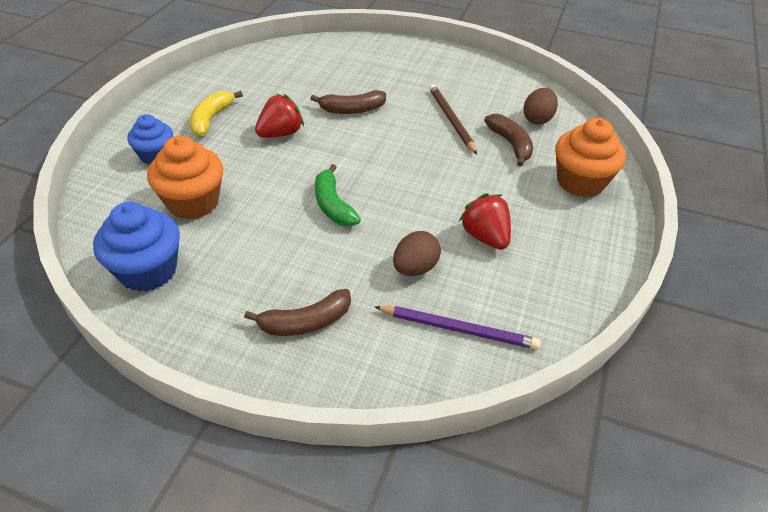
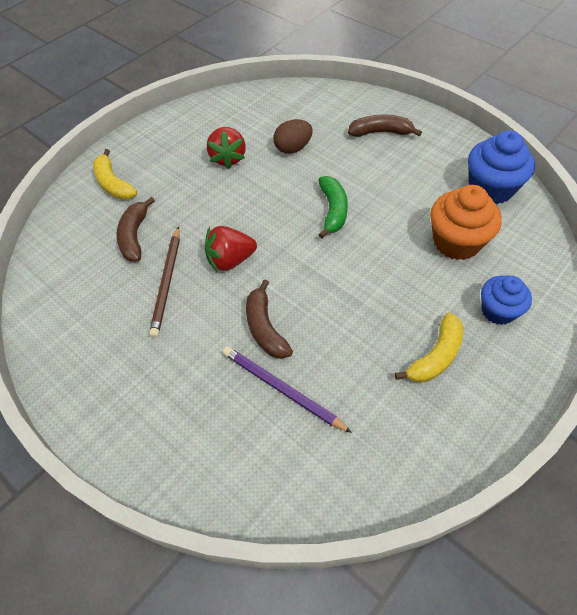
camera: 155 degrees left, 10 degrees up
red strawberry [255,94,304,138] -> red strawberry moved to [205,226,257,271]
brown banana [310,90,386,114] -> brown banana turned 120 degrees counterclockwise [246,279,293,359]
purple pencil [375,306,541,350] -> purple pencil moved to [223,346,352,433]
brown egg [523,88,558,125] -> none
orange cupcake [555,118,626,197] -> yellow banana [93,149,138,199]

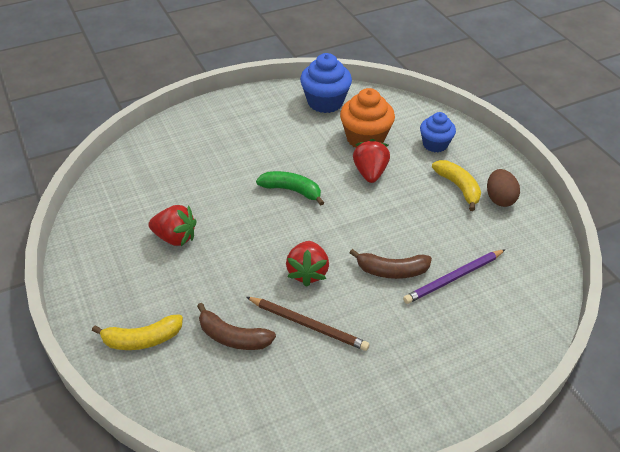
camera: 70 degrees left, 10 degrees down
brown egg [273,119,312,154] -> brown egg moved to [487,169,520,207]
brown banana [348,115,422,137] -> none
none -> red strawberry [353,139,390,183]

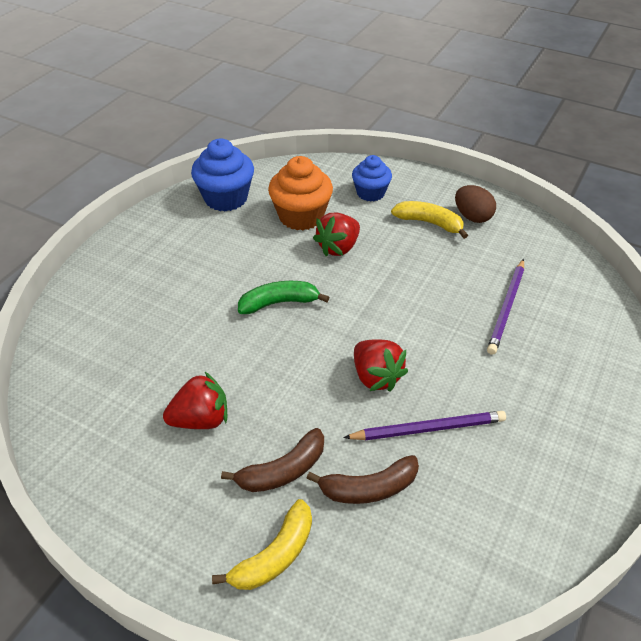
camera: 35 degrees left, 0 degrees up
brown pencil [246,297,369,351] -> purple pencil [343,411,506,441]
brown banana [350,249,432,279] -> brown banana moved to [221,428,324,492]
red strawberry [353,139,390,183] -> red strawberry turned 105 degrees counterclockwise [313,213,360,256]

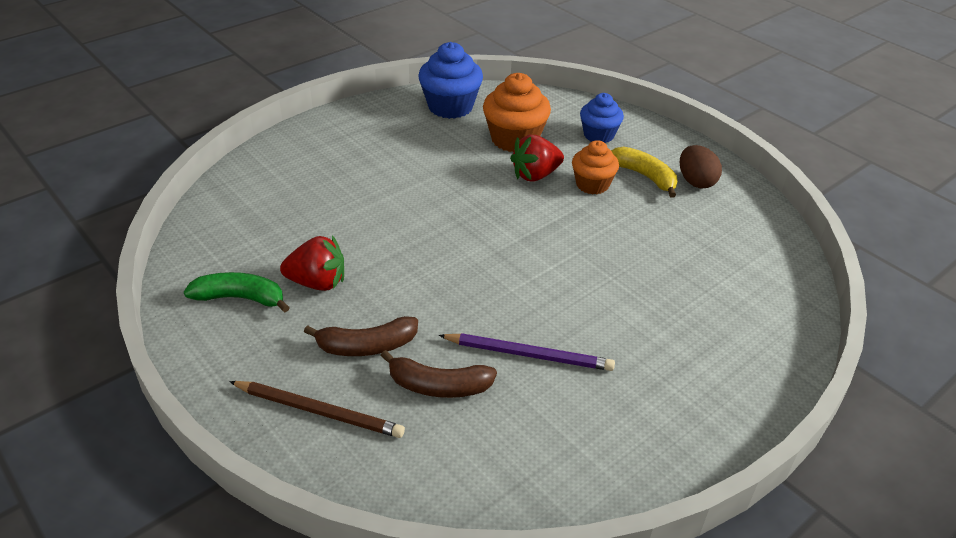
camera: 20 degrees right, 5 degrees down
yellow banana [212,499,312,590] -> brown pencil [229,381,405,438]
green banana [238,281,329,314] -> green banana moved to [184,272,290,312]
red strawberry [354,340,408,392] -> none
purple pencil [487,259,524,355] -> none
none -> orange cupcake [572,140,619,194]

